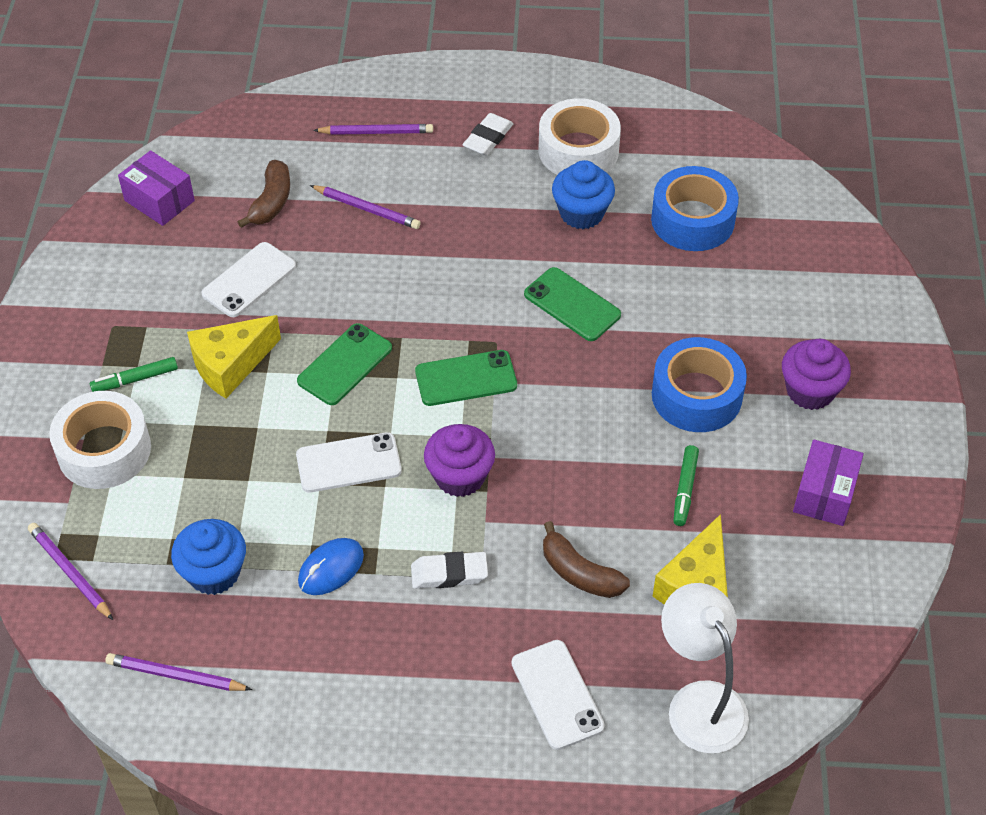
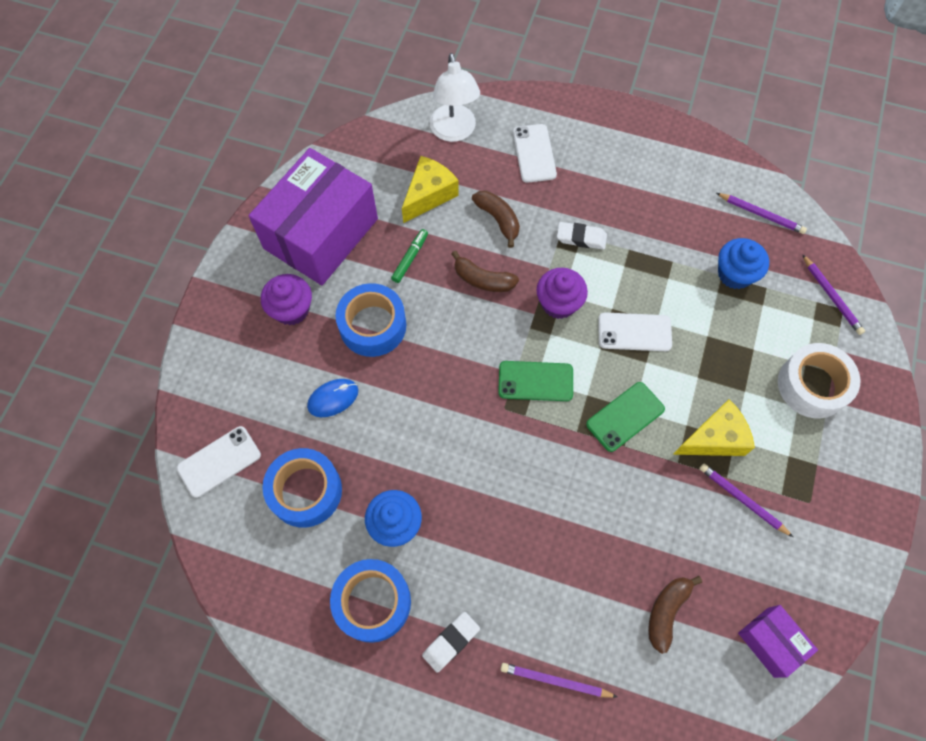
camera: 165 degrees left, 15 degrees up
green marker [90,357,178,392] -> none
white phone [201,242,296,317] -> white phone moved to [177,426,261,498]
blue mouse [298,538,364,595] -> blue mouse moved to [307,379,358,417]
purple pencil [310,185,421,229] -> purple pencil moved to [699,464,793,537]
green phone [524,267,621,341] -> none
white tape [539,98,621,175] -> blue tape [330,559,411,643]
purple box [793,439,864,526] -> purple box [249,148,378,285], size x2.16
none -> brown banana [452,251,519,292]

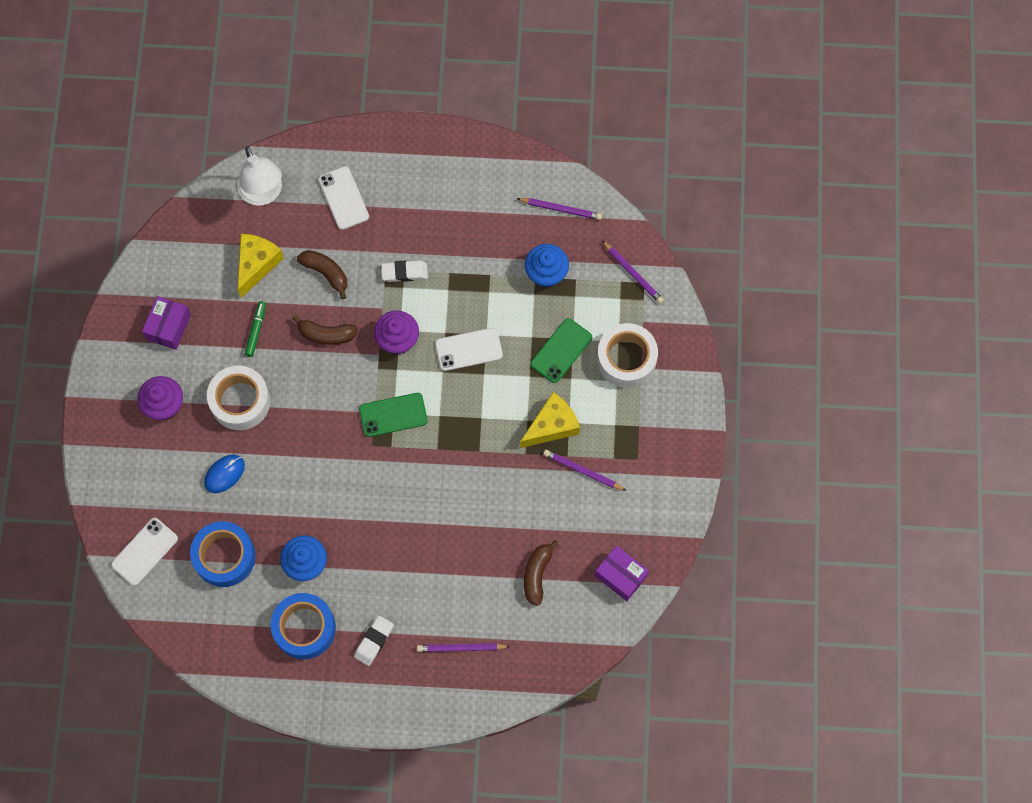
camera: 15 degrees left, 5 degrees up
purple box [249,148,378,285] -> purple box [142,296,191,350], size x0.46
blue tape [335,283,406,357] -> white tape [207,366,270,430]
green phone [586,382,665,452] -> green phone moved to [531,318,592,383]

